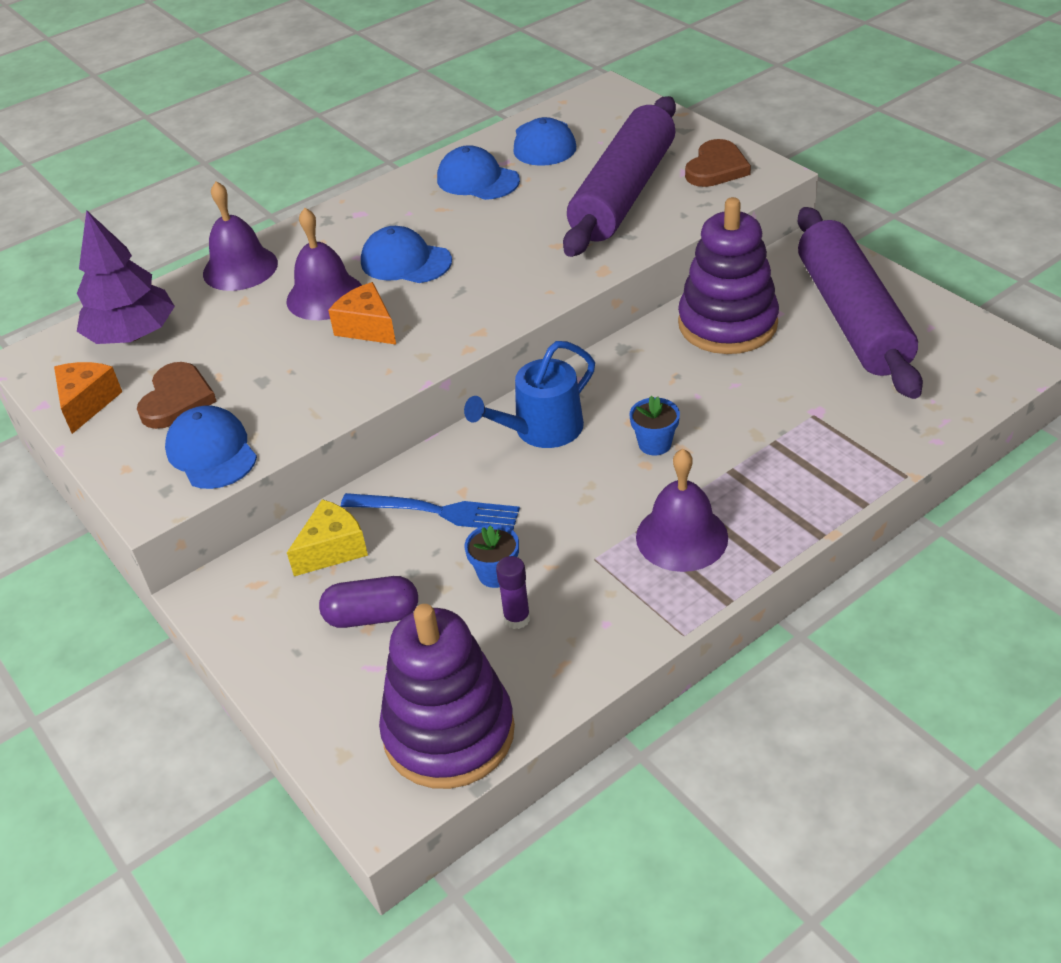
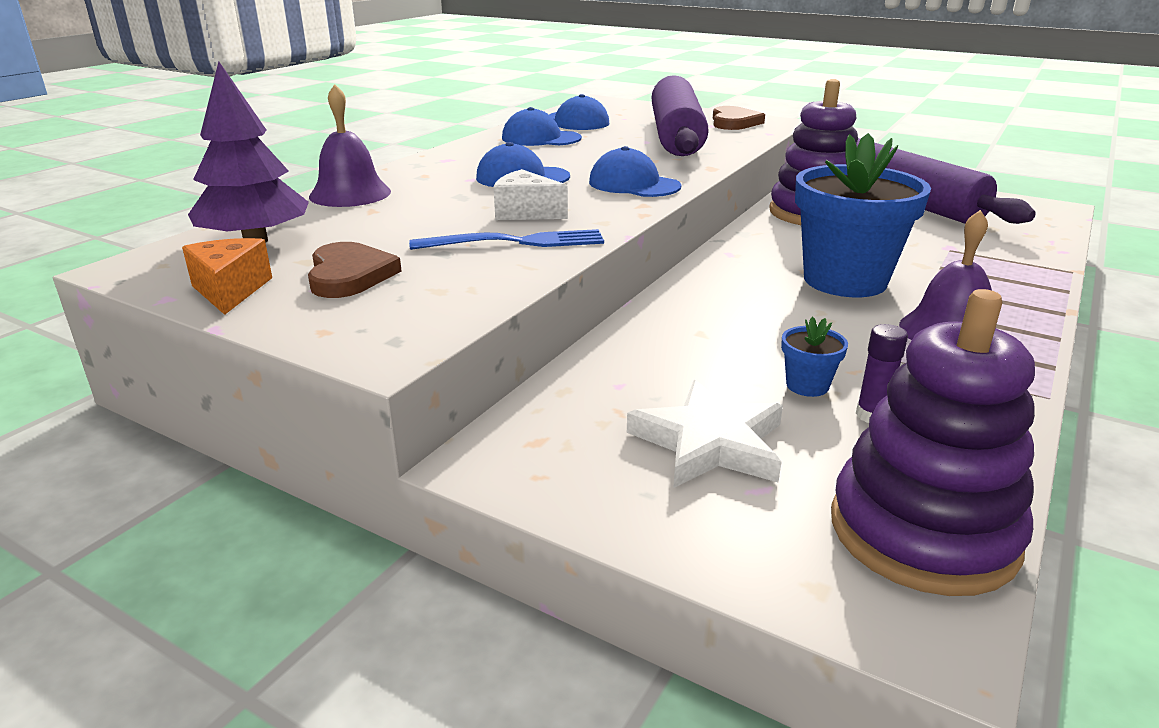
camera: 25 degrees left, 15 degrees down
blue cap [165,405,257,489] -> blue cap moved to [589,146,681,197]
purple bell [286,208,362,320] -> none
yellow cheese [287,499,368,576] -> none
purple capsule [319,576,418,628] -> white star [627,380,783,488]
orange cheese [328,282,396,345] -> white cheese [494,169,568,220]
blue fork [341,493,520,530] -> blue fork moved to [409,229,604,250]
blue watering can [464,341,595,448] -> none
blue flower pot [629,396,680,456] -> blue flower pot [795,133,931,297], size x2.50

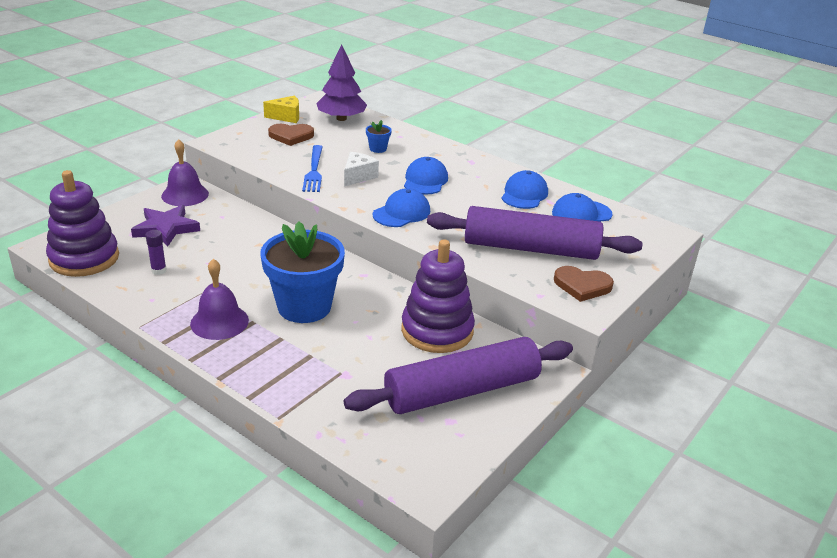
camera: 95 degrees right, 5 degrees up
orange cheese [182,238,272,315] -> yellow cheese [263,96,299,123]
purple bell [309,84,391,207] -> purple bell moved to [161,139,209,206]
white star [627,380,783,488] -> purple star [131,205,200,247]
blue flower pot [781,317,848,397] -> blue flower pot moved to [366,120,392,153]

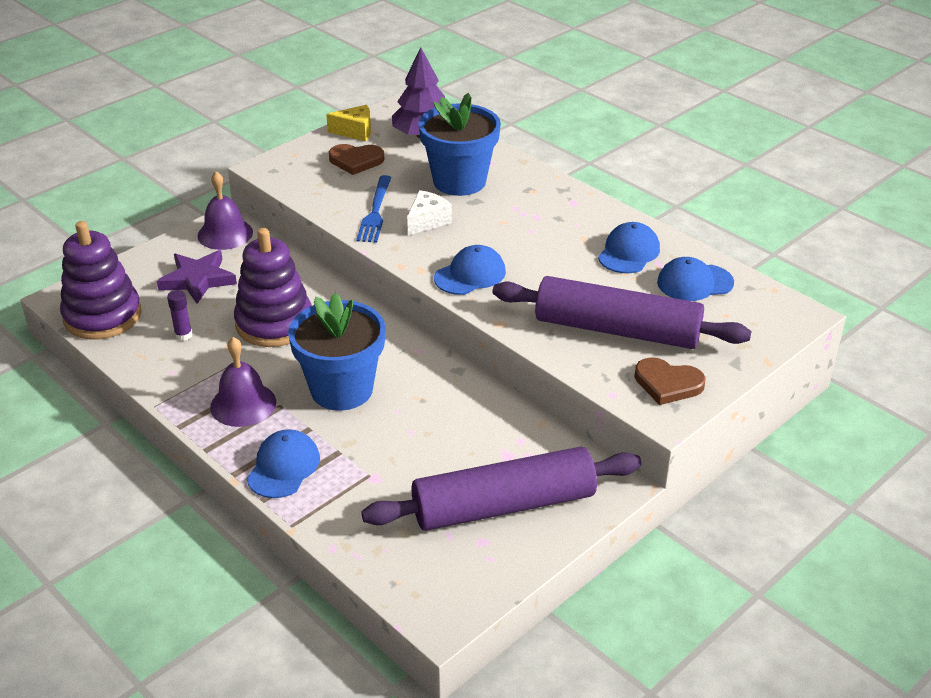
camera: 10 degrees right, 5 degrees up
blue flower pot [366,120,392,153] -> blue flower pot [419,93,501,196], size x2.50
purple stacking toy [401,239,475,353] -> purple stacking toy moved to [234,228,312,347]
blue cap [404,157,448,195] -> blue cap moved to [247,429,320,498]

